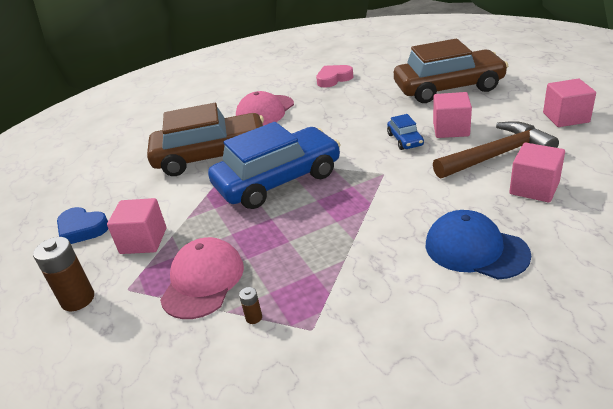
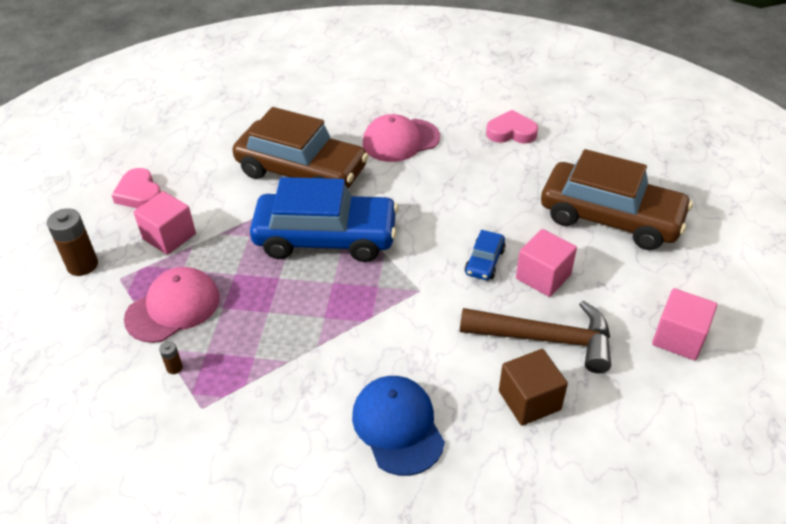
camera: 30 degrees right, 10 degrees up
blue heart [57,207,108,244] -> pink heart [112,168,161,208]
pink cube [509,143,565,202] -> brown cube [499,349,568,426]

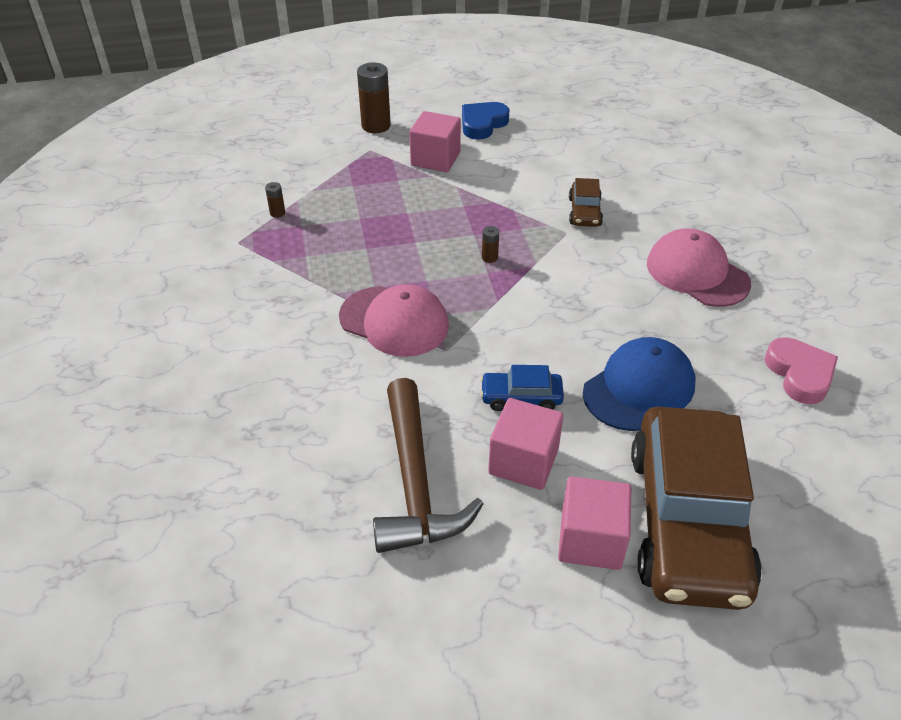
camera: 70 degrees right, 0 degrees up
pink heart [112,168,161,208] -> blue heart [462,102,510,140]
pink cap [124,267,220,343] -> pink cap moved to [339,284,449,357]
brown car [232,107,369,189] -> brown car [569,178,603,227], size x0.42
blue car [250,177,398,262] -> brown battery [482,226,499,263]
blue cap [352,376,445,476] -> blue cap moved to [583,337,695,431]
brown cube [499,349,568,426] -> none
pink cube [652,288,717,360] -> pink cube moved to [558,476,631,570]

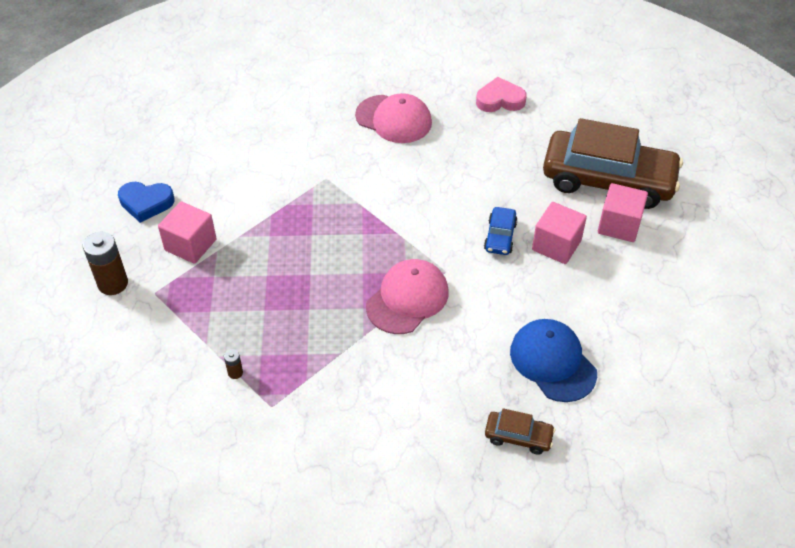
camera: 80 degrees left, 5 degrees up
brown hammer [373,378,483,553] -> none
blue heart [462,102,510,140] -> blue heart turned 45 degrees counterclockwise [118,182,175,223]
brown battery [482,226,499,263] -> none
brown car [569,178,603,227] -> brown car moved to [485,408,555,455]
blue cap [583,337,695,431] -> blue cap moved to [510,319,597,402]
pink cap [647,228,751,307] -> pink cap turned 120 degrees counterclockwise [355,93,432,143]

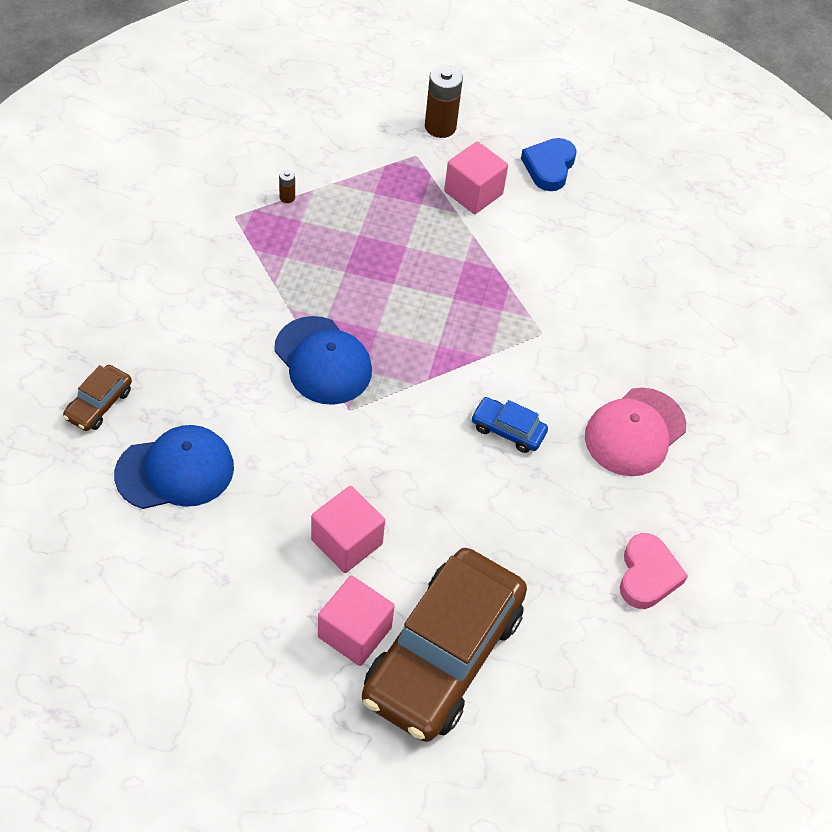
camera: 100 degrees right, 5 degrees up
pink cap [366,259,449,334] -> blue cap [274,316,372,405]
blue car [484,207,517,255] -> blue car moved to [471,397,548,453]

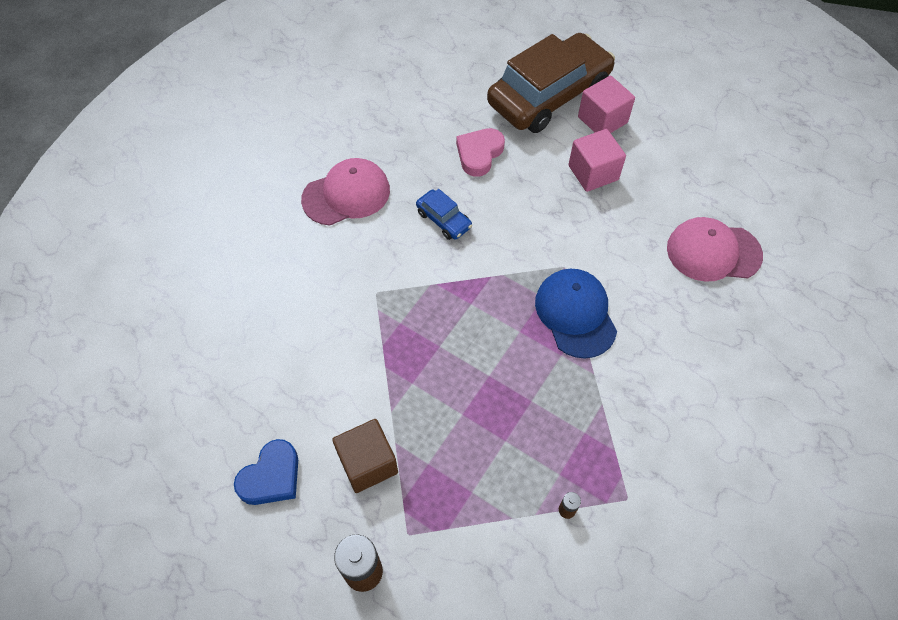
camera: 155 degrees left, 5 degrees up
brown car [63,365,132,431] -> none
blue cap [114,425,234,509] -> pink cap [667,217,763,282]
pink cube [444,141,508,214] -> brown cube [332,419,398,493]
pink heart [620,533,688,609] -> pink heart moved to [456,128,505,177]

